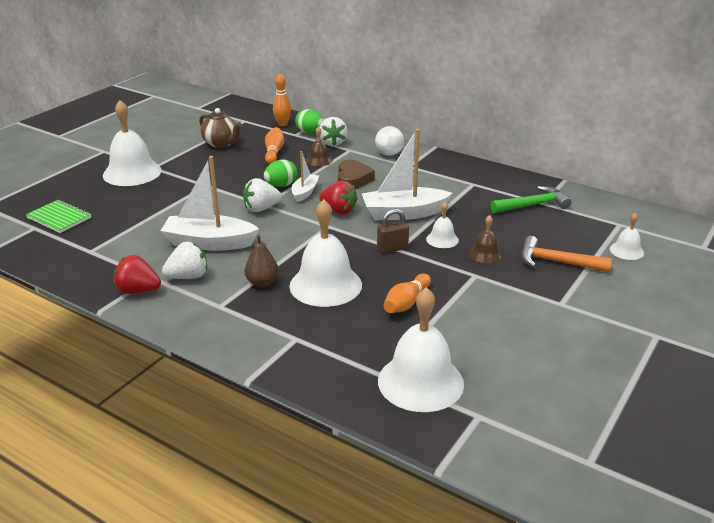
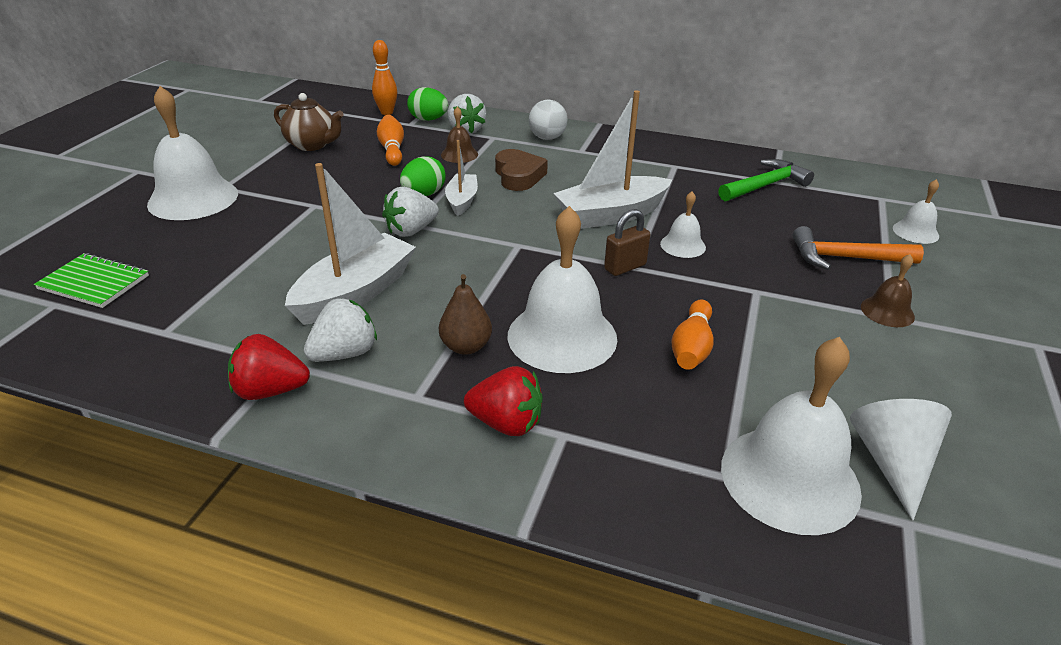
camera: 15 degrees left, 5 degrees up
white boat [160,156,259,251] -> white boat turned 135 degrees clockwise [285,163,416,325]
red strawberry [319,181,357,214] -> red strawberry moved to [464,366,543,436]
brown bell [469,215,502,263] -> brown bell moved to [861,254,915,327]
none -> white cone [850,399,952,521]

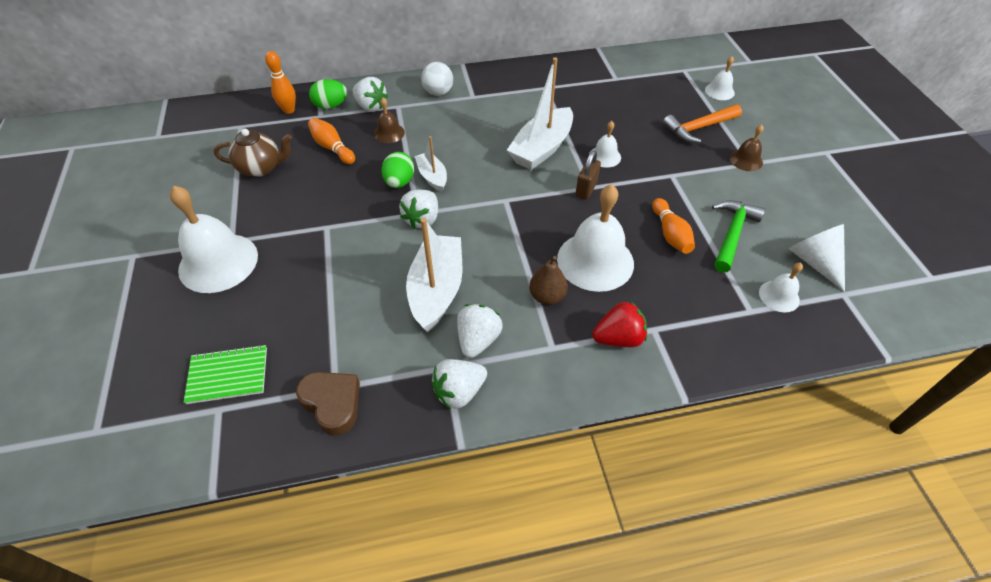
camera: 30 degrees left, 15 degrees up
red strawberry [228,334,310,400] -> white strawberry [431,359,487,409]
brown heart [495,149,548,191] -> brown heart moved to [296,372,360,436]
green hammer [718,159,814,201] -> green hammer moved to [712,200,765,273]
white bell [721,337,862,535] -> white bell [759,263,803,313], size x0.49

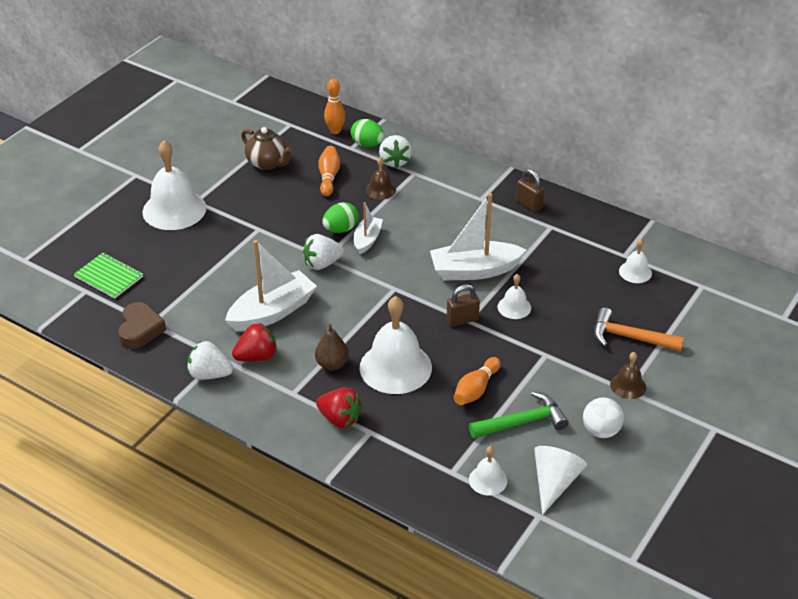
camera: 45 degrees right, 10 degrees down
white ball [421,62,453,96] -> white ball moved to [583,397,624,438]
white strawberry [457,304,503,358] -> red strawberry [232,323,277,361]
white bell [705,56,735,100] -> white bell moved to [619,239,652,283]
none -> brown padlock [516,169,545,212]

